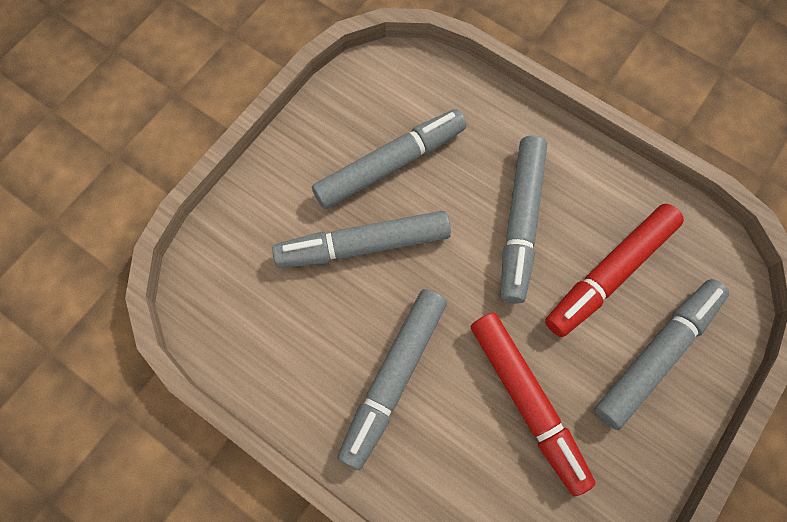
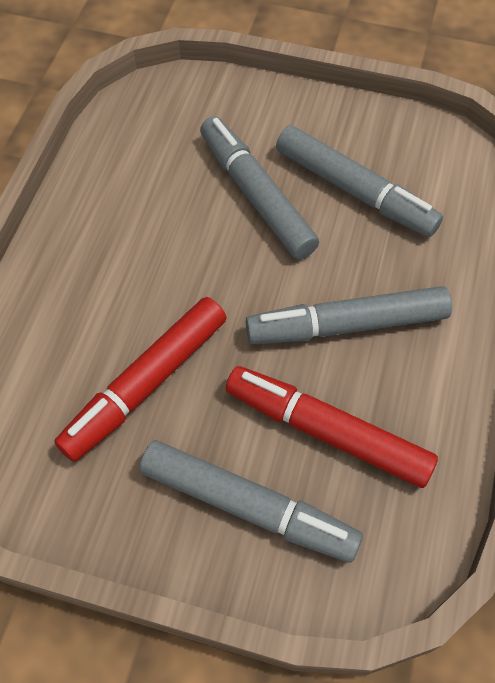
camera: 70 degrees right, 10 degrees down
grey marker [337,289,447,470] -> none

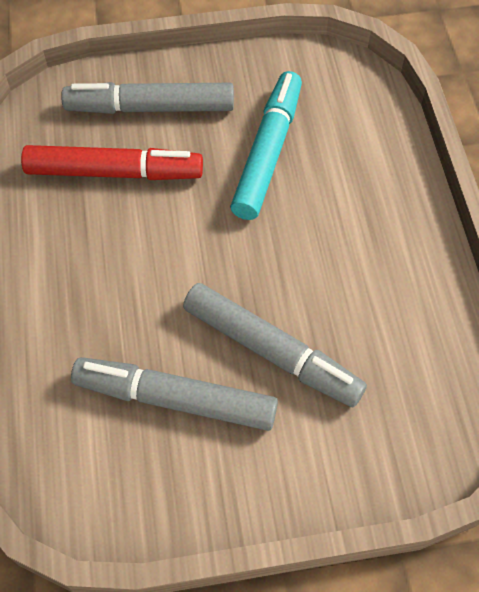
camera: 155 degrees right, 0 degrees up
red marker [54,297,227,462] -> turquoise marker [230,71,302,220]
grey marker [246,286,452,344] -> none

